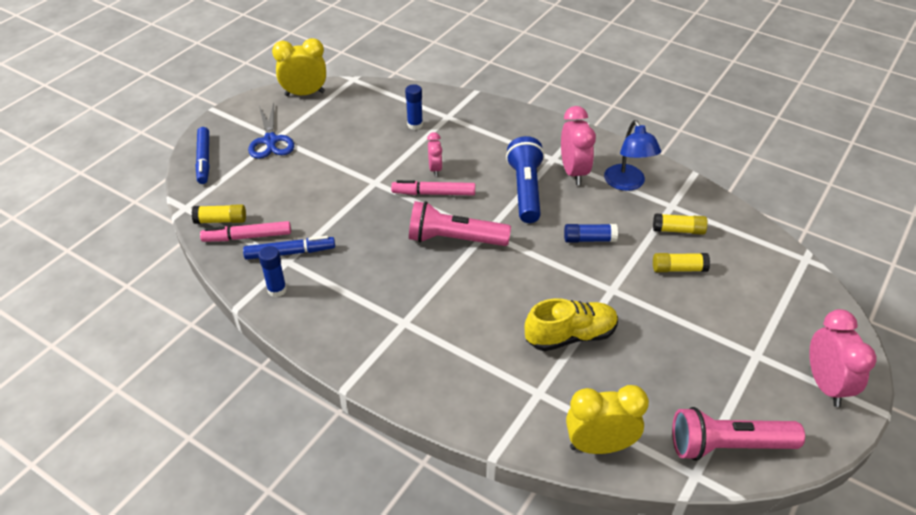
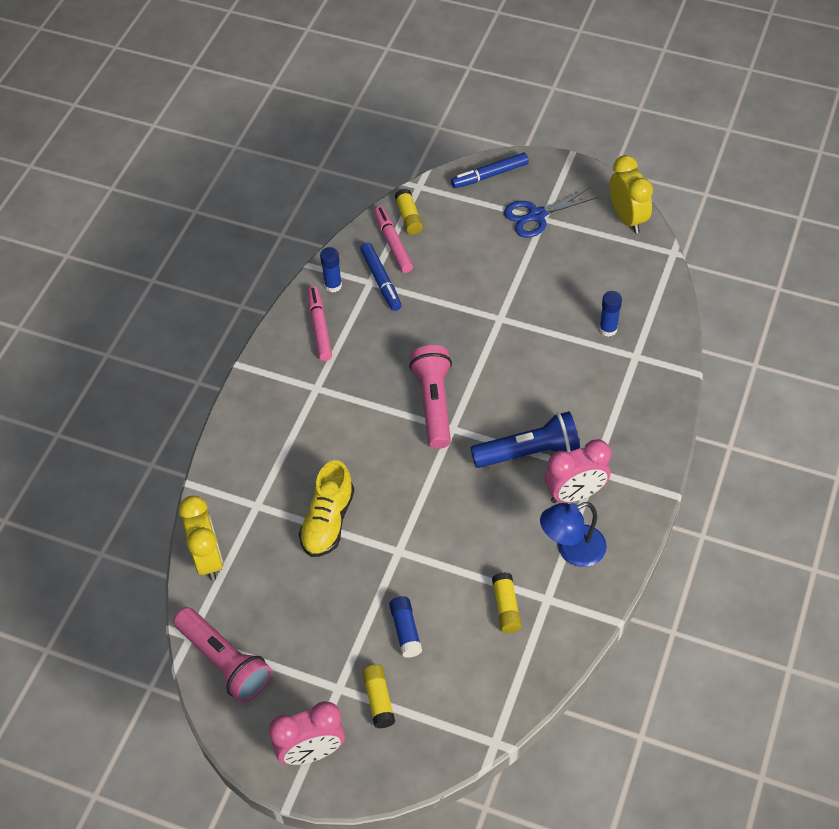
camera: 80 degrees right, 10 degrees up
pink marker [391,180,475,196] -> pink marker moved to [307,286,332,361]
pink clock [427,132,443,177] -> none
yellow shoe [525,298,618,351] -> yellow shoe turned 45 degrees clockwise [299,460,354,557]
blue glue stick [564,224,618,243] -> blue glue stick moved to [389,596,422,658]
yellow glue stick [653,253,710,272] -> yellow glue stick moved to [362,664,395,729]
pink flashlight [672,407,805,461] -> pink flashlight turned 150 degrees clockwise [174,607,272,702]

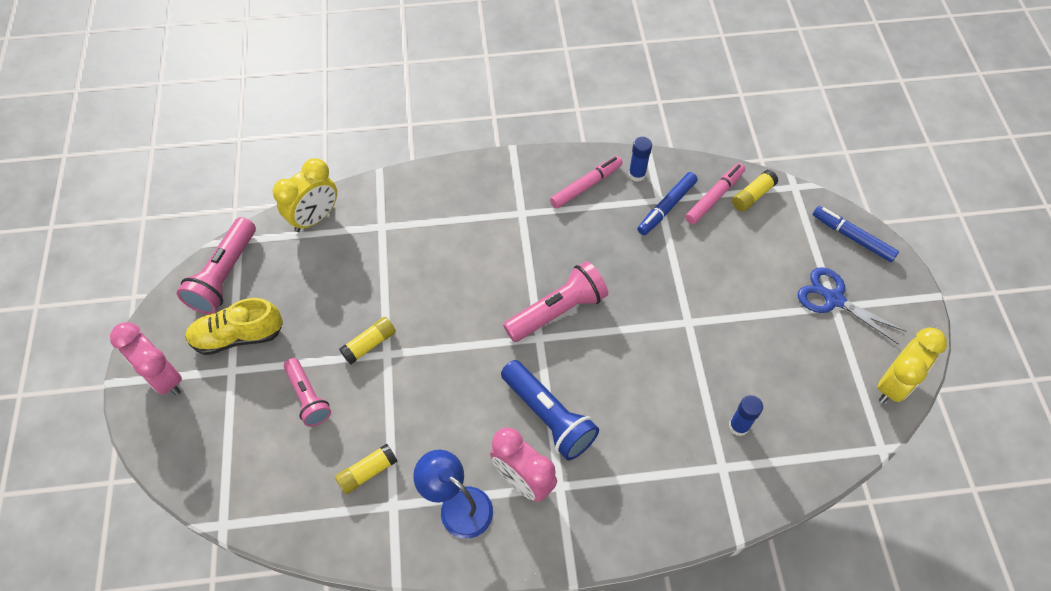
camera: 60 degrees right, 5 degrees up
yellow shoe [299,460,354,557] -> yellow shoe moved to [185,298,283,355]
yellow glue stick [362,664,395,729] -> yellow glue stick moved to [339,317,396,364]
blue glue stick [389,596,422,658] -> pink flashlight [284,358,331,426]

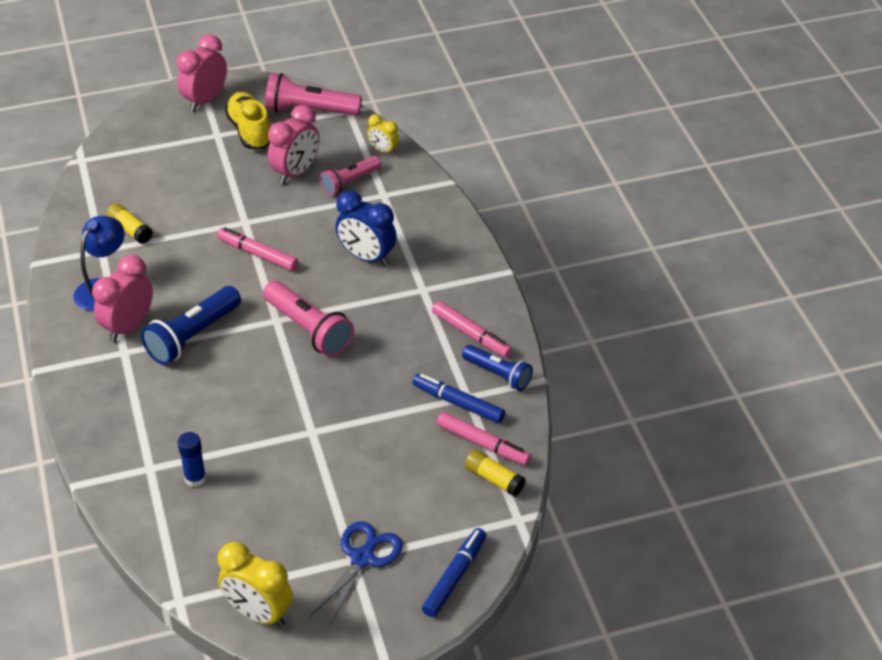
camera: 80 degrees right, 15 degrees down
yellow clock [273,158,337,232] -> yellow clock [367,114,399,156], size x0.57
pink flashlight [284,358,331,426] -> pink flashlight moved to [320,156,381,196]
yellow glue stick [339,317,396,364] -> none
blue glue stick [628,137,652,182] -> blue flashlight [462,345,533,391]
none -> pink marker [217,227,298,271]
none -> pink clock [268,105,319,185]
none -> blue clock [335,191,397,266]

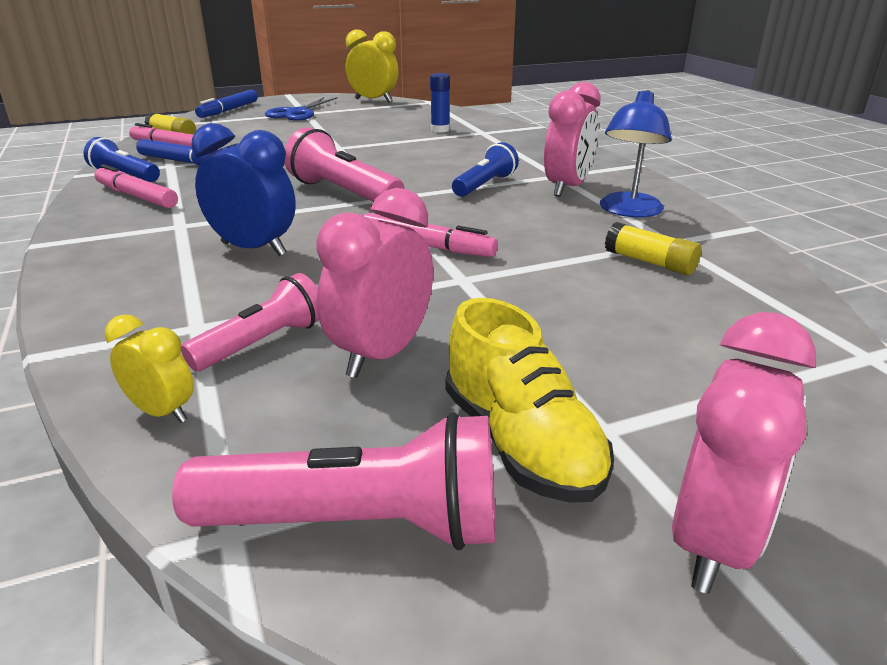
camera: 175 degrees right, 15 degrees down
blue flashlight [141,286,241,365] -> blue flashlight [452,142,519,197], size x0.65

